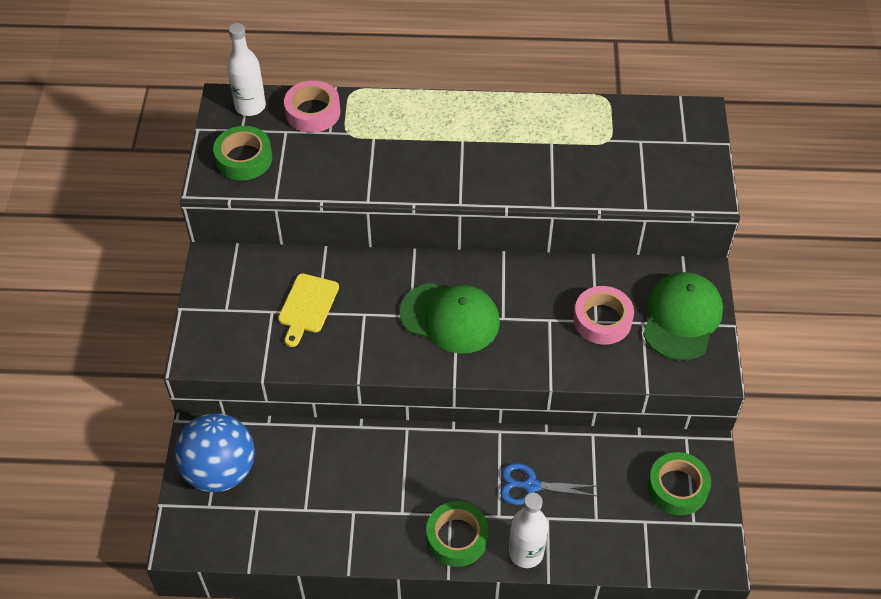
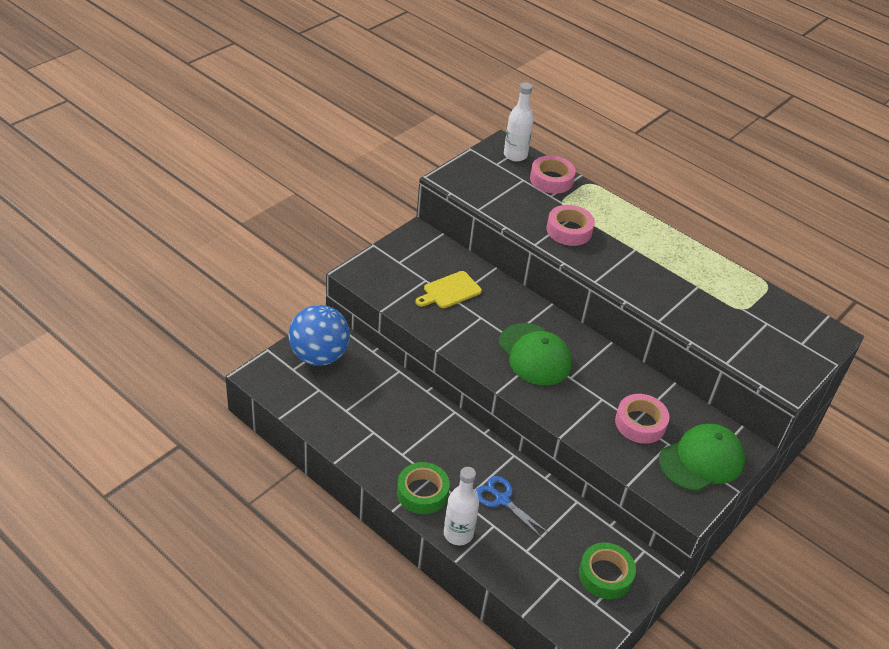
camera: 35 degrees right, 10 degrees down
green tape [213,126,272,180] -> none
none -> pink tape [547,205,595,246]

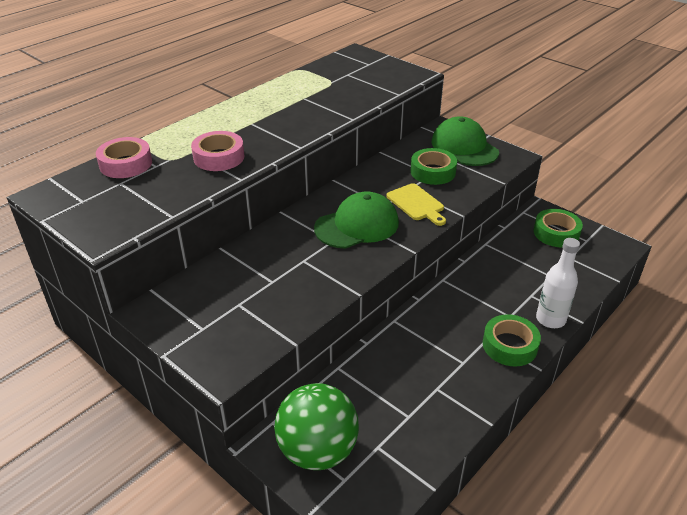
camera: 85 degrees left, 5 degrees down
blue ball [288,305,350,366] -> green ball [274,383,359,470]
yellow cutting board [415,271,482,308] -> yellow cutting board moved to [387,183,446,226]
blue scissors [476,476,549,538] -> none
white bottle [504,82,534,162] -> none
pink tape [615,394,670,444] -> green tape [411,148,457,185]

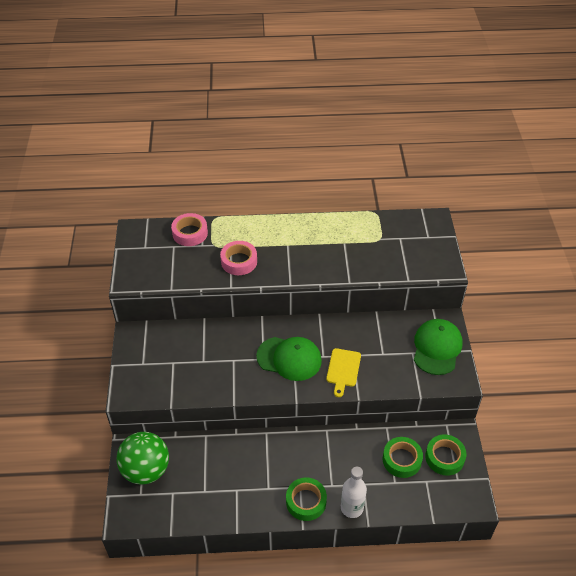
camera: 45 degrees right, 10 degrees up
green tape [411,148,457,185] -> green tape moved to [383,437,423,478]

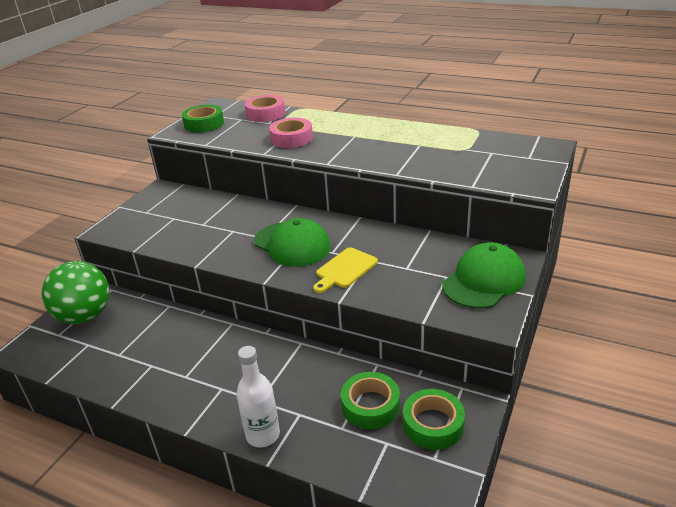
camera: 30 degrees right, 15 degrees down
green tape [286,478,327,521] -> green tape moved to [182,105,224,132]

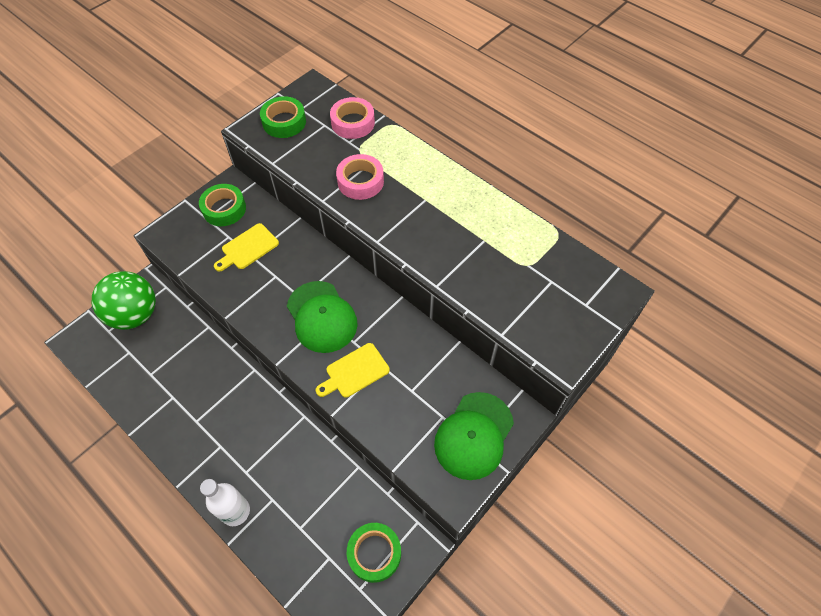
camera: 15 degrees right, 25 degrees up
green tape [341,372,400,429] -> green tape moved to [199,184,246,226]
green cap [442,242,526,309] -> green cap turned 150 degrees clockwise [434,392,514,480]
none -> yellow cutting board [214,223,279,271]

